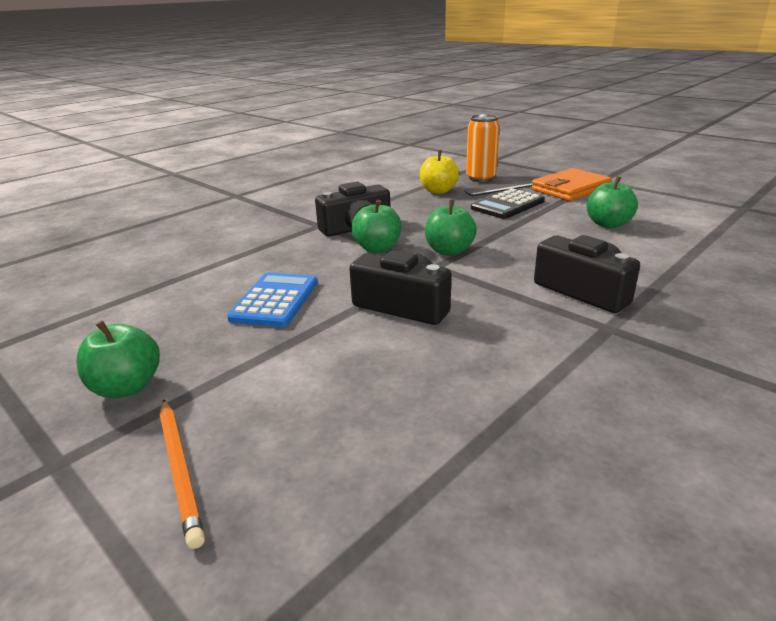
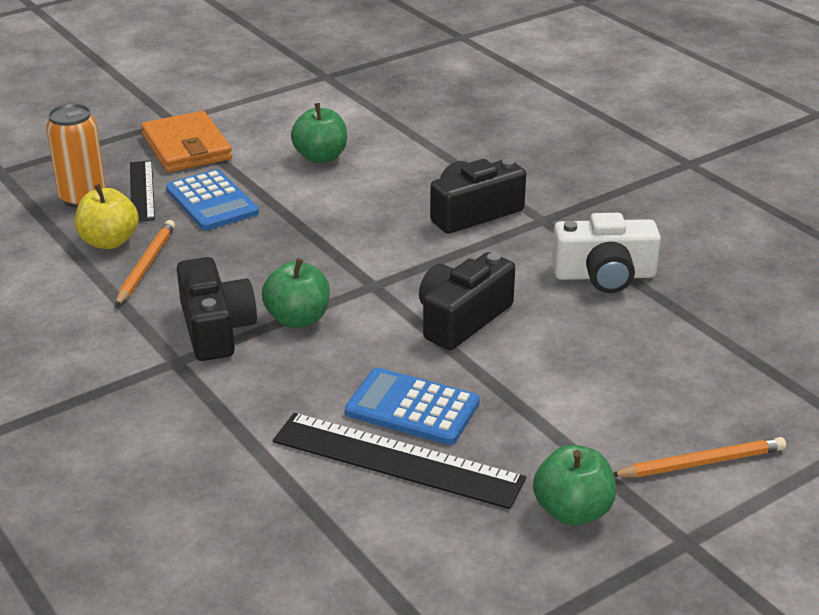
camera: 80 degrees left, 5 degrees up
green apple [425,200,477,256] -> none
black calculator [471,188,545,219] -> blue calculator [166,169,259,230]
none -> orange pencil [115,220,175,307]
none -> black ruler [273,413,526,509]
none -> white camera [552,213,661,293]

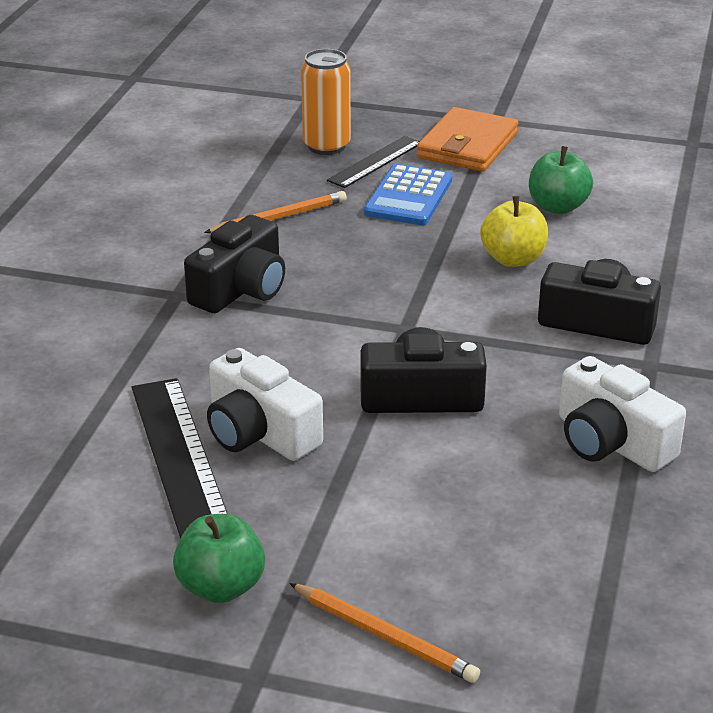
camera: 50 degrees right, 0 degrees up
yellow apple [75,184,139,249] -> yellow apple moved to [480,196,548,267]
green apple [262,258,330,328] -> none
blue calculator [345,368,480,445] -> white camera [207,348,323,461]

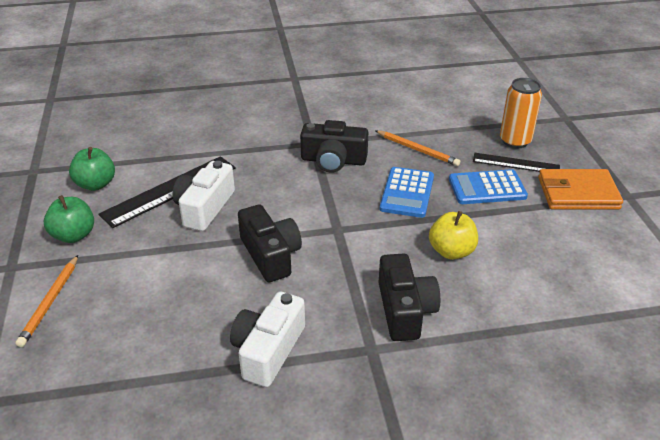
camera: 65 degrees right, 5 degrees up
green apple [529,146,593,214] -> green apple moved to [69,147,115,191]
none -> blue calculator [380,167,434,218]

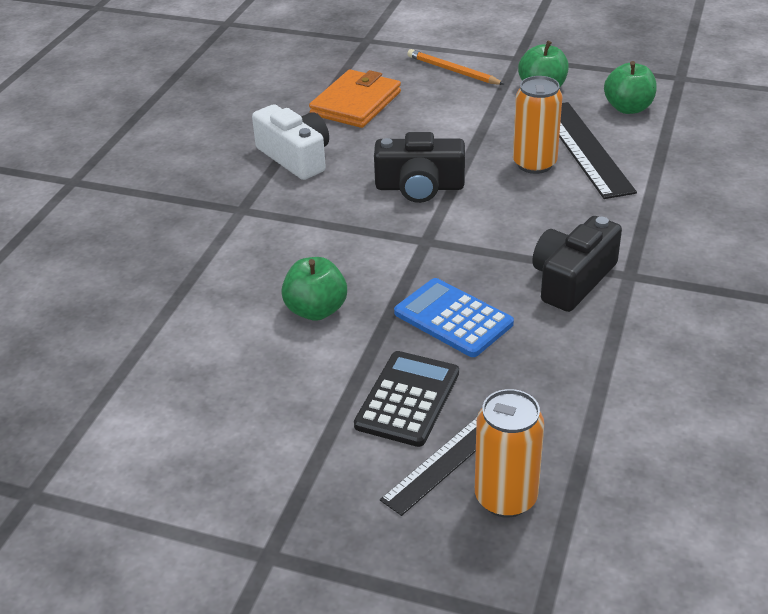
camera: 120 degrees right, 0 degrees up
white camera [173,161,235,231] -> orange can [513,76,563,174]
orange pencil [375,130,460,166] -> none
black camera [379,253,440,341] -> none
yellow apple [429,211,478,259] -> green apple [281,257,347,321]
blue calculator [449,169,528,204] -> black calculator [354,351,459,447]
orange wallet [538,169,623,210] -> orange wallet moved to [309,69,401,128]

